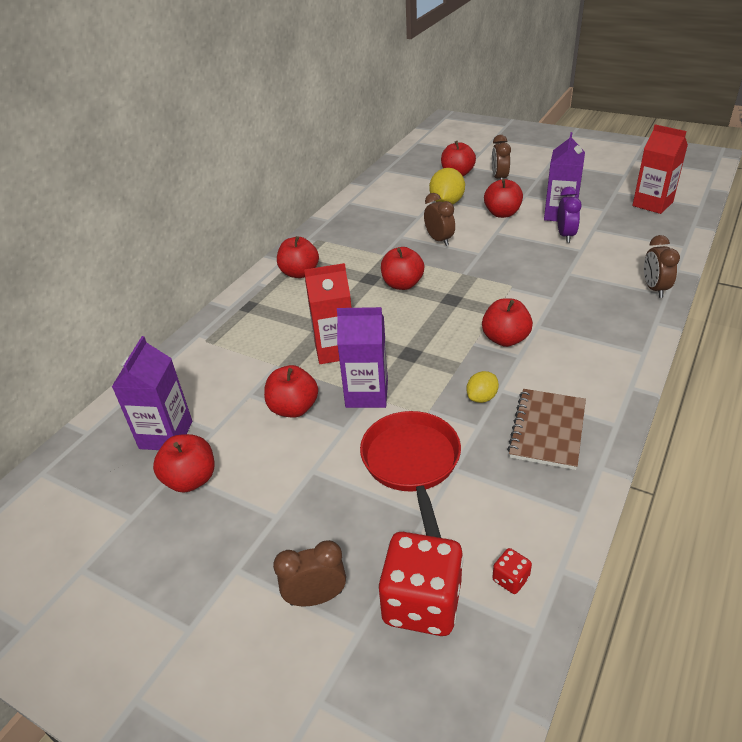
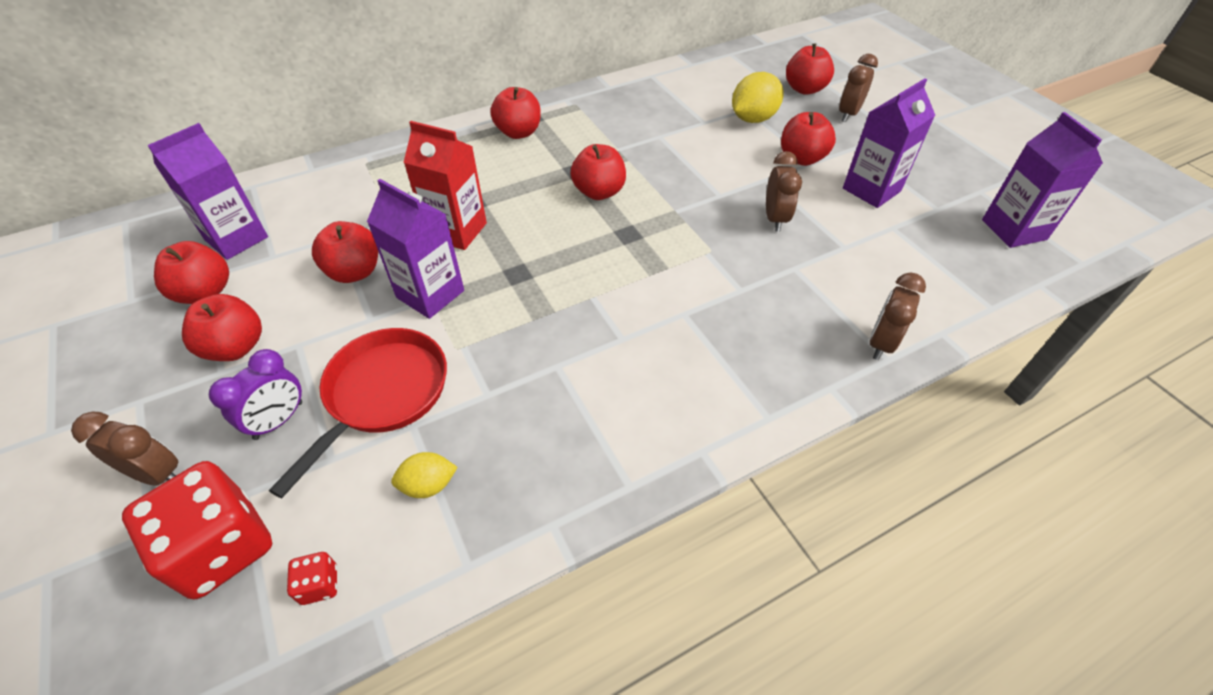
camera: 30 degrees right, 10 degrees up
brown clock [424,193,455,246] -> brown clock moved to [766,151,802,232]
yellow lemon [467,371,499,403] -> yellow lemon moved to [391,452,458,498]
red apple [482,298,533,347] -> red apple moved to [182,294,262,361]
brown notebook [507,389,586,470] -> none
purple clock [558,187,582,243] -> purple clock moved to [209,349,302,440]
red carton [632,124,688,214] -> purple carton [982,112,1103,248]

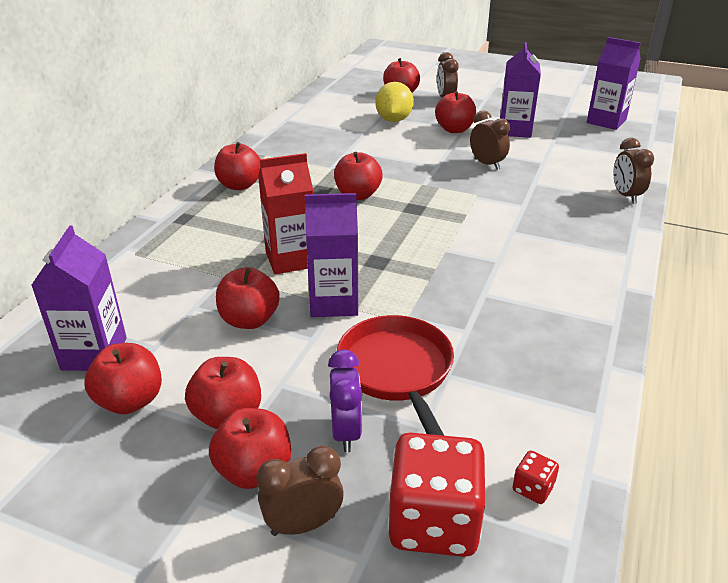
camera: 40 degrees left, 15 degrees down
yellow lemon [391,452,458,498] -> none
none -> red apple [209,408,291,489]

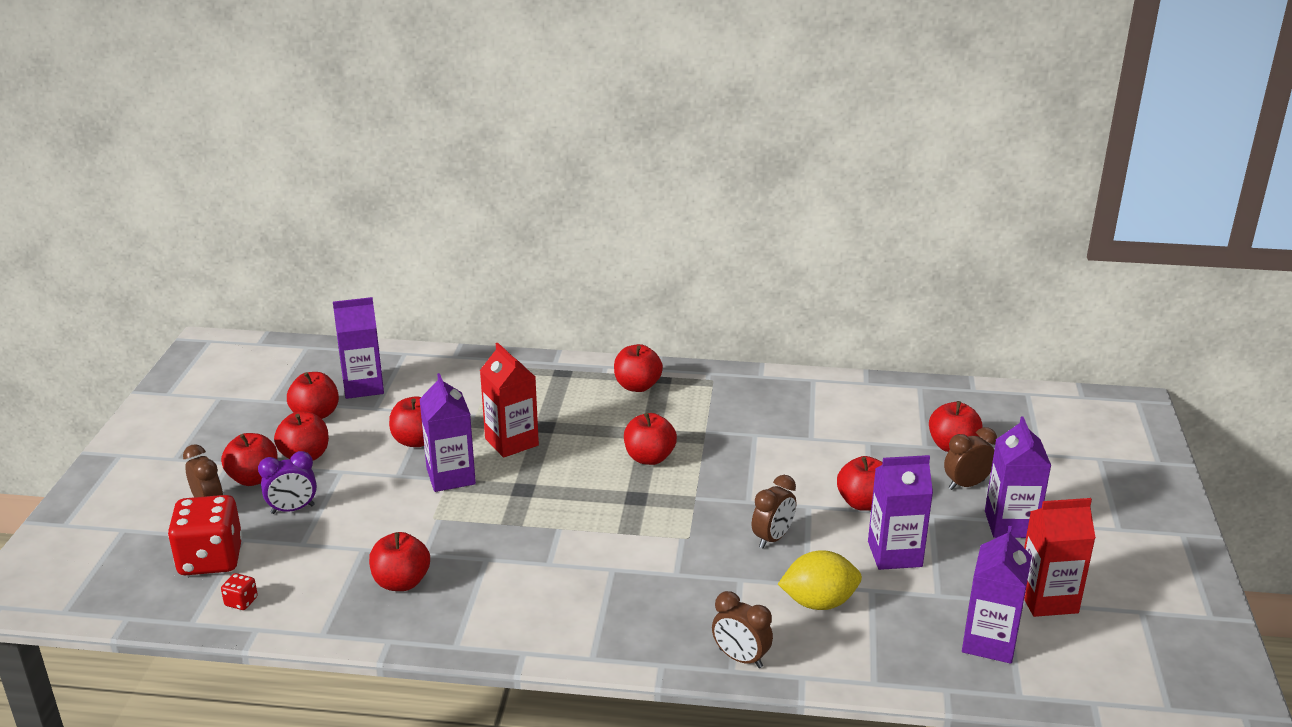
camera: 75 degrees right, 5 degrees down
red pan [337,315,454,436] -> none
yellow lemon [375,82,414,122] -> yellow lemon moved to [778,550,862,610]
brown clock [613,138,654,204] -> brown clock turned 120 degrees counterclockwise [712,591,773,668]
none -> red apple [369,532,430,591]
none -> purple carton [985,416,1051,538]
none -> red carton [1024,498,1096,617]

